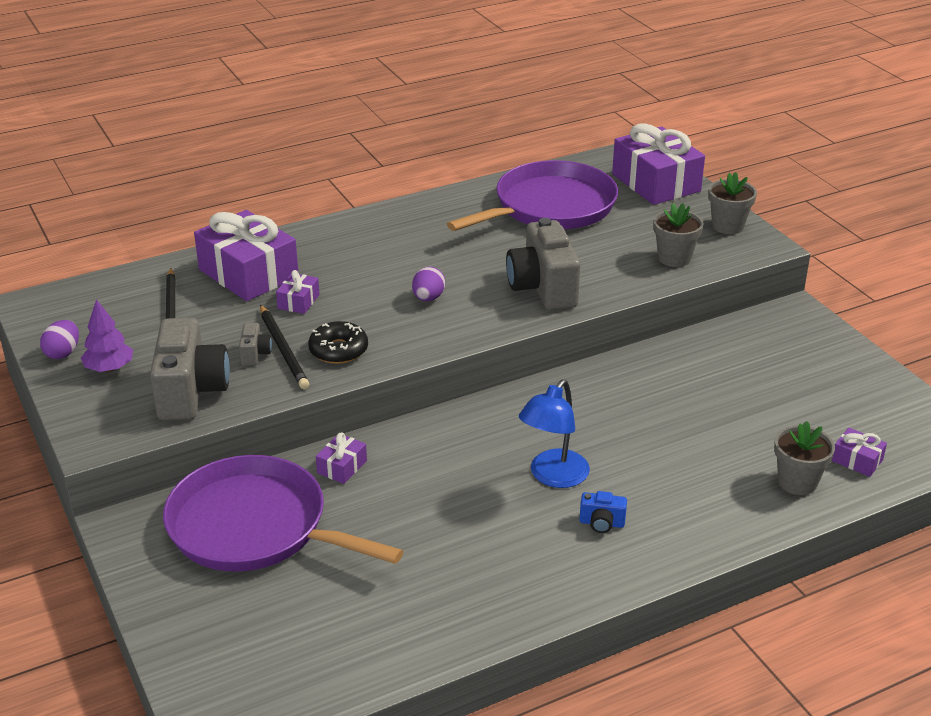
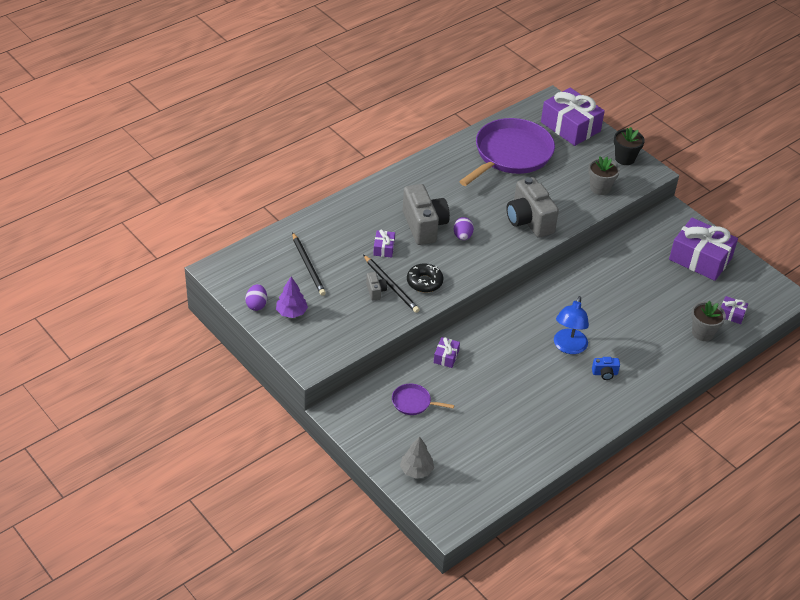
camera: 15 degrees left, 10 degrees up
grey camera [150,318,230,421] -> grey camera moved to [403,184,450,245]
purple pan [163,455,403,572] -> purple pan [392,383,454,415], size x0.42
purple gift [194,210,298,301] -> purple gift moved to [669,218,738,281]
grey flower pot [708,172,757,234] -> black flower pot [614,127,645,165]
none -> grey tree [400,436,434,479]

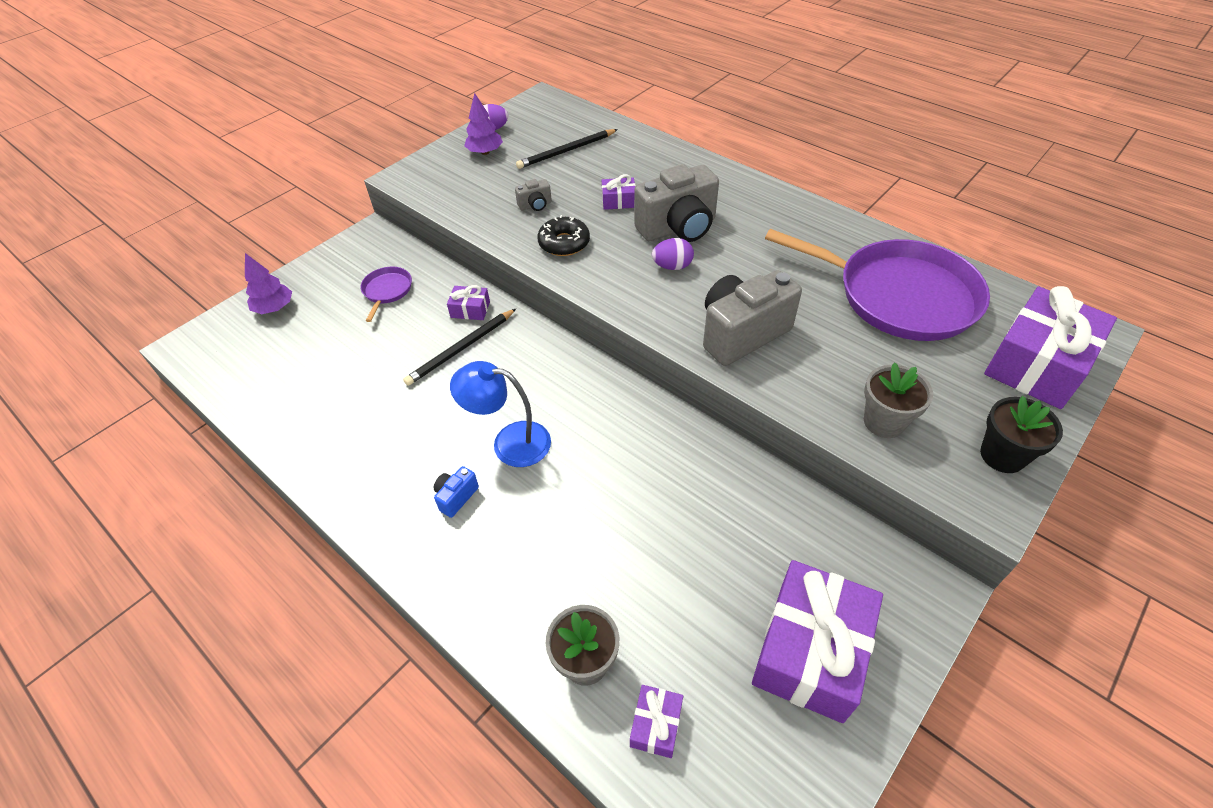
camera: 85 degrees right, 5 degrees up
black pencil [363,255,420,313] -> black pencil moved to [403,309,516,386]
grey tree [400,436,434,479] -> purple tree [245,253,292,314]
blue camera [592,357,620,380] -> blue camera turned 45 degrees clockwise [434,466,479,518]

